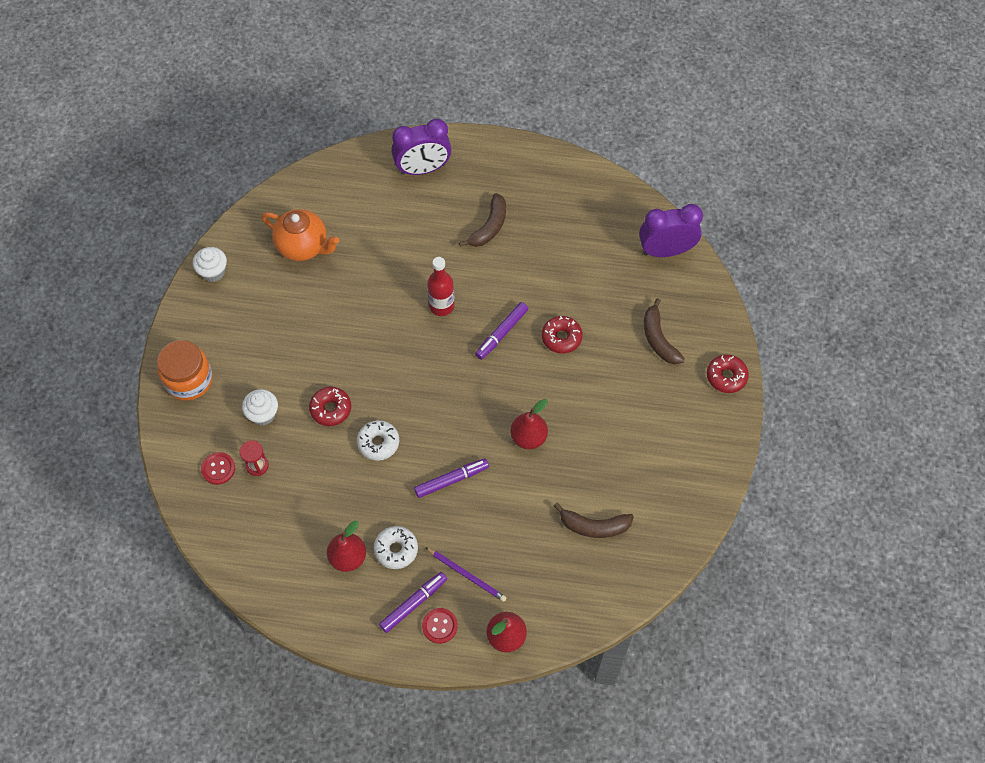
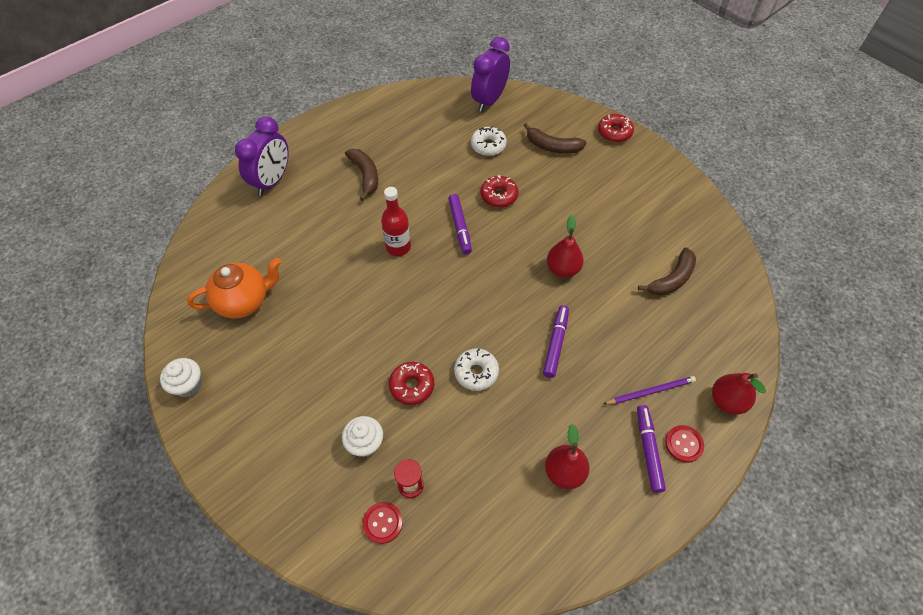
camera: 50 degrees left, 5 degrees down
orange jar [157,340,213,401] -> none
white donut [374,526,418,569] -> white donut moved to [471,126,507,156]

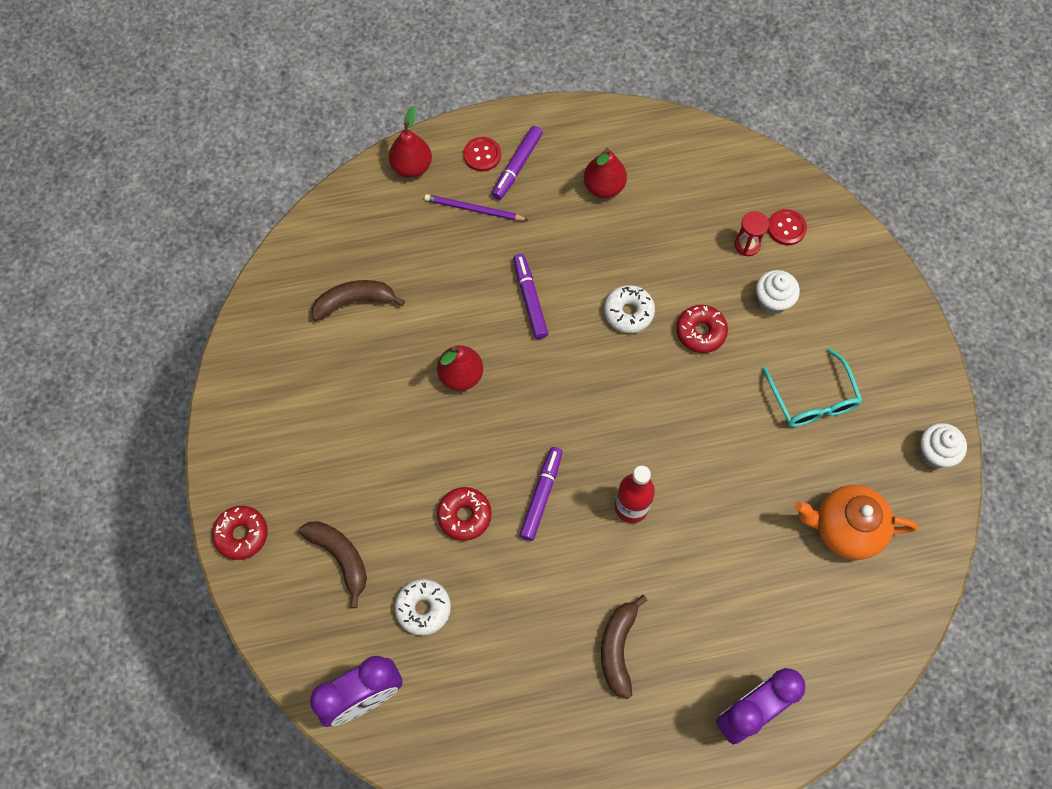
camera: 150 degrees left, 10 degrees up
purple marker [543,305,569,378] -> purple marker turned 120 degrees clockwise [513,254,548,339]
none -> turquoise glasses [763,348,863,427]

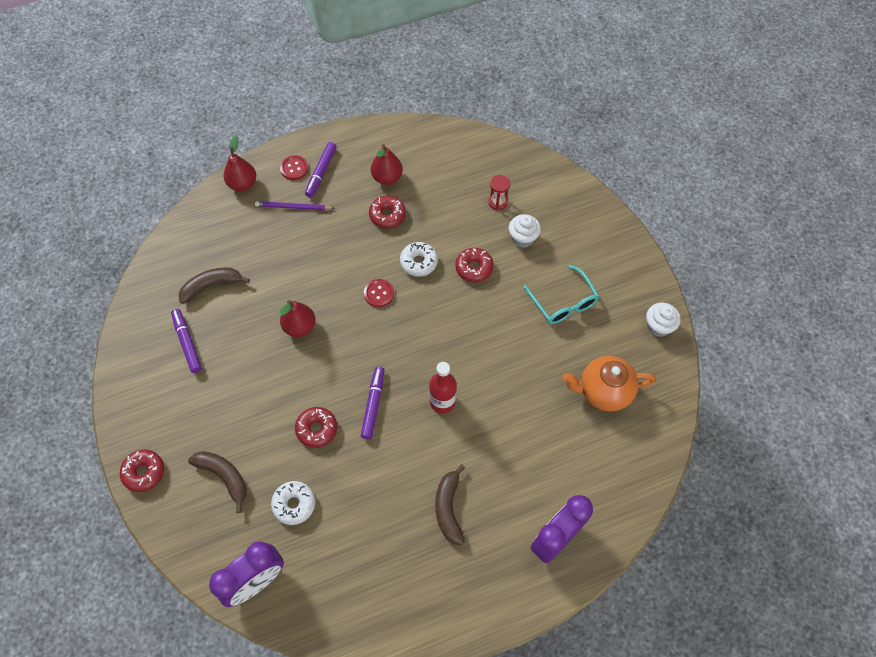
camera: 10 degrees left, 5 degrees down
purple marker [513,254,548,339] -> purple marker moved to [171,309,202,373]
red button [768,209,807,245] -> red button moved to [364,279,394,307]
none -> red donut [369,195,406,228]

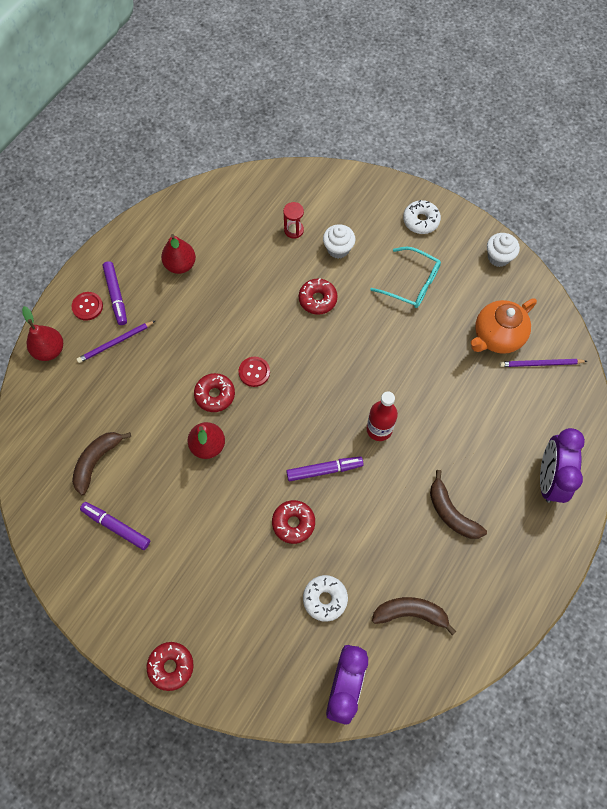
camera: 35 degrees left, 5 degrees up
brown banana [188,451,247,513] -> brown banana moved to [372,597,456,635]
purple marker [361,366,384,439] -> purple marker turned 105 degrees clockwise [286,456,364,481]
red donut [369,195,406,228] -> red donut moved to [194,373,235,412]
white donut [400,242,438,277] -> white donut moved to [403,200,441,234]
none -> purple pencil [500,359,587,367]

